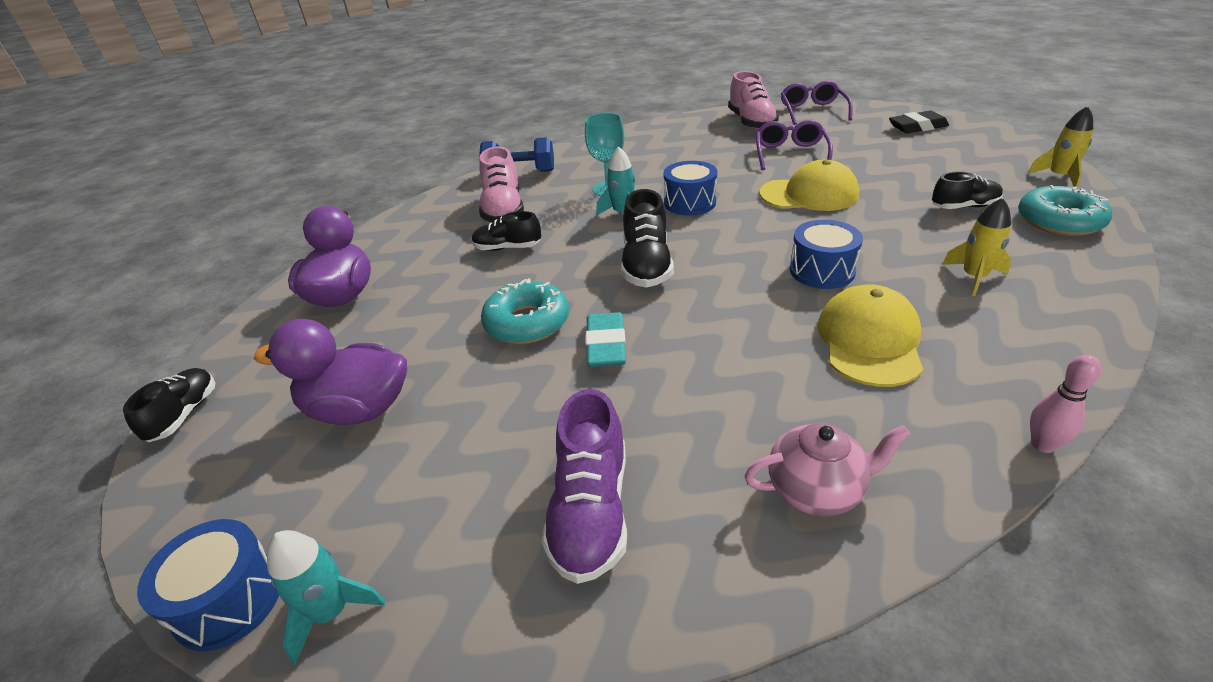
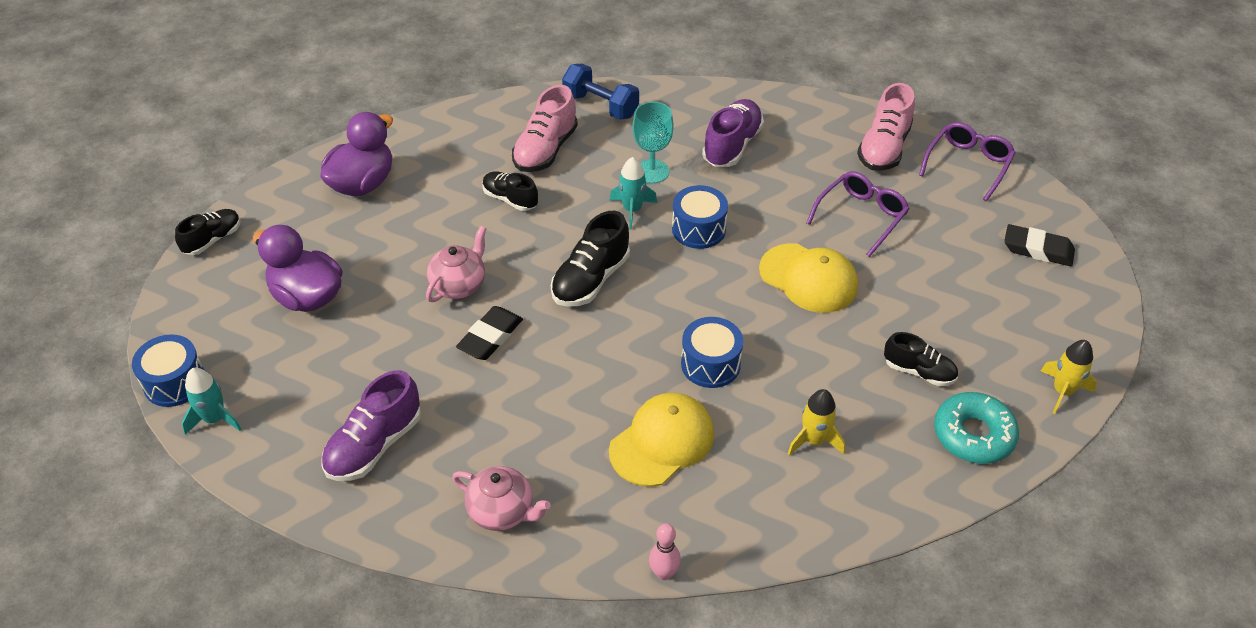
camera: 30 degrees right, 10 degrees up
turquoise donut [481,279,569,344] -> pink teapot [426,226,487,302]
turquoise eraser [585,312,626,367] -> black eraser [456,306,523,360]
none -> purple shoe [702,99,764,167]

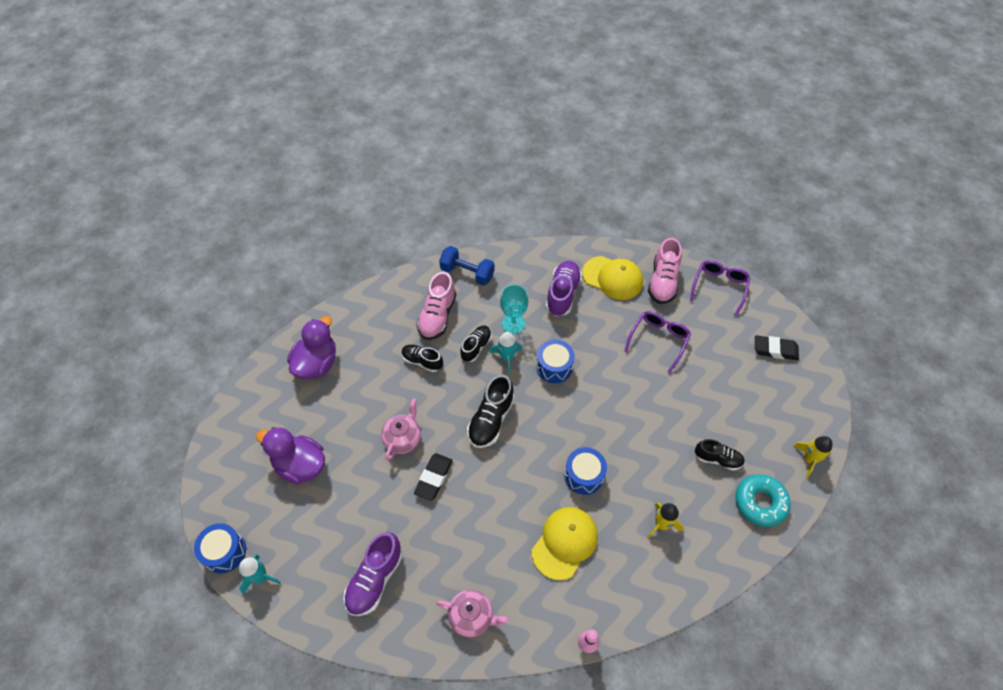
camera: 10 degrees left, 10 degrees up
black shoe [175,209,241,255] -> black shoe moved to [460,325,492,362]
yellow cap [759,243,858,313] -> yellow cap moved to [582,256,643,300]

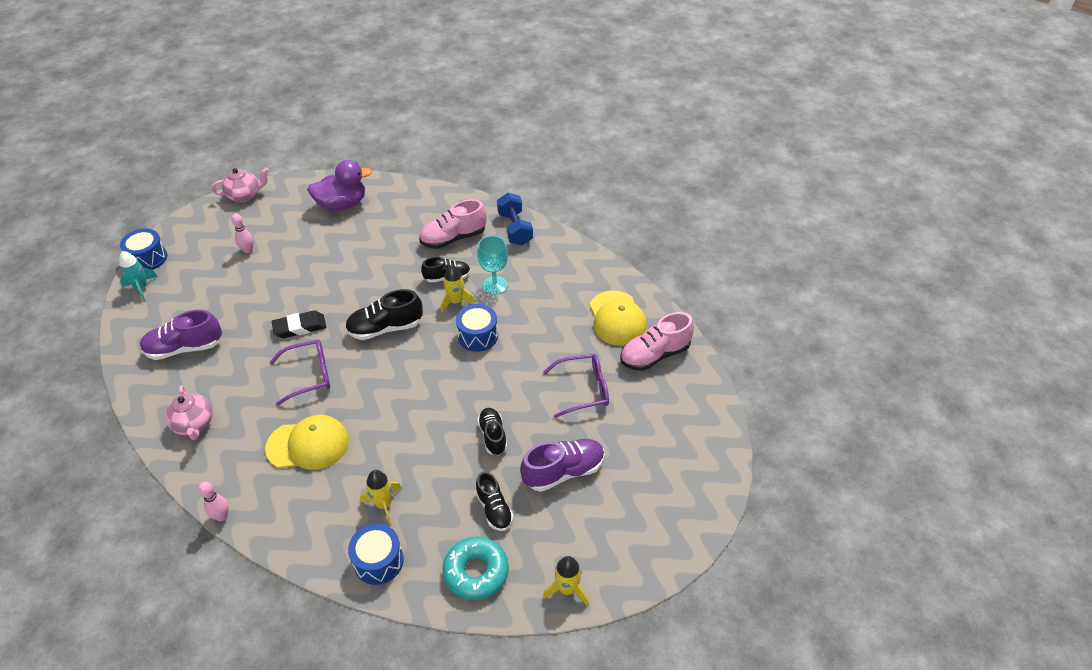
camera: 50 degrees right, 10 degrees down
purple duck [256,427,325,485] -> pink bowling pin [231,214,253,254]
pink teapot [381,399,421,461] -> pink teapot moved to [211,167,269,202]
black shoe [402,345,443,372] -> black shoe moved to [477,408,507,455]
turquoise rocket [490,332,522,374] -> yellow rocket [441,265,475,313]
purple shoe [546,261,582,317] -> purple shoe moved to [520,439,605,492]
blue drum [564,447,607,495] -> blue drum moved to [348,524,404,585]
purple glasses [690,260,750,316] -> purple glasses moved to [269,340,330,406]
black eraser [755,335,799,360] -> none

